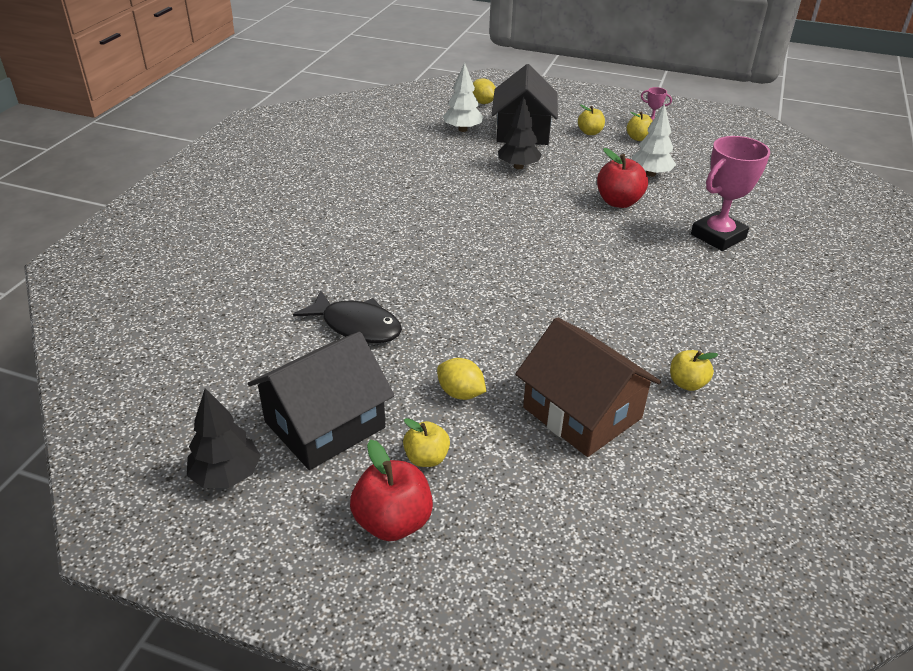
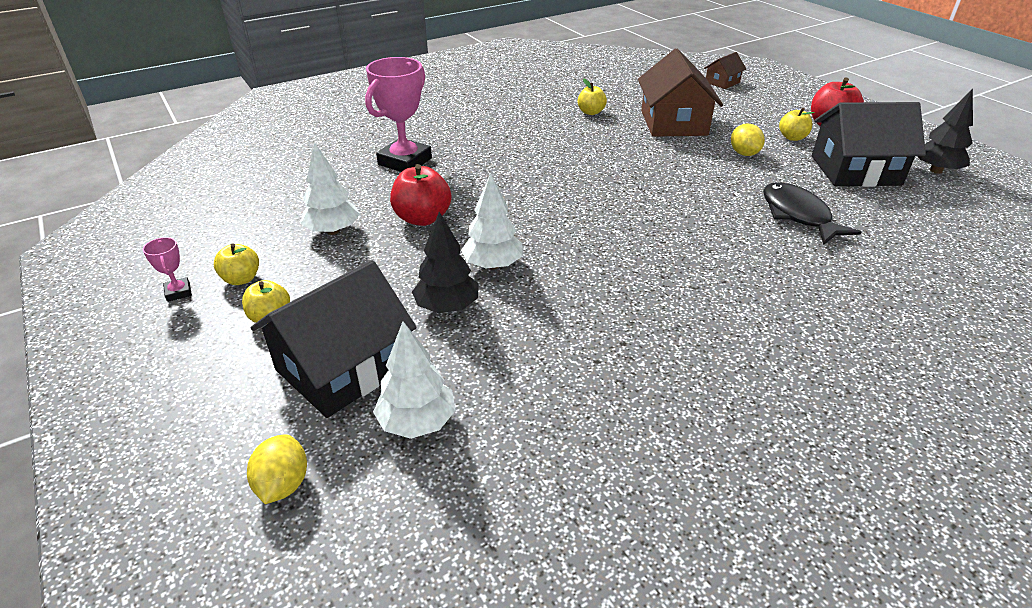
camera: 140 degrees left, 0 degrees up
pink trophy [691,136,770,251] -> pink trophy turned 60 degrees counterclockwise [365,57,432,172]
none -> white tree [461,173,523,270]
none -> brown house [704,52,746,89]

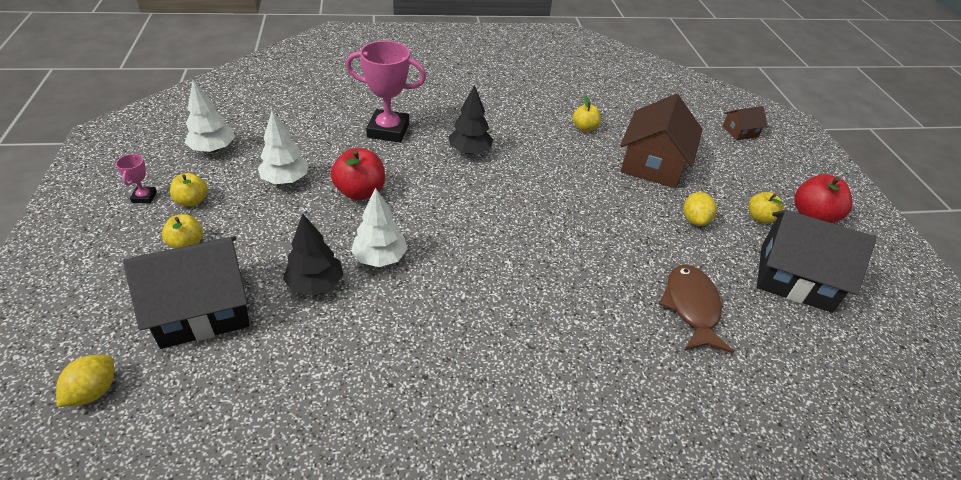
camera: 20 degrees right, 5 degrees up
pink trophy [365,57,432,172] -> pink trophy turned 45 degrees clockwise [346,41,426,143]
white tree [373,321,456,439] -> white tree moved to [184,80,235,153]
black fish [763,182,862,245] -> brown fish [659,265,734,353]
black tree [918,89,973,174] -> black tree moved to [448,85,493,155]

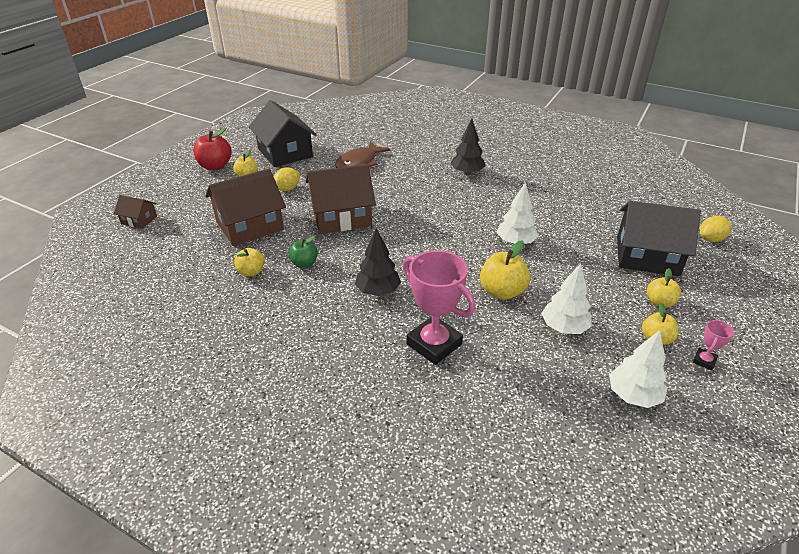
camera: 140 degrees left, 5 degrees down
black tree [283,213,343,296] -> black tree moved to [450,119,485,175]
red apple [331,148,385,200] -> yellow apple [480,240,530,300]
none -> green apple [288,236,318,268]
none -> brown house [306,164,376,234]

